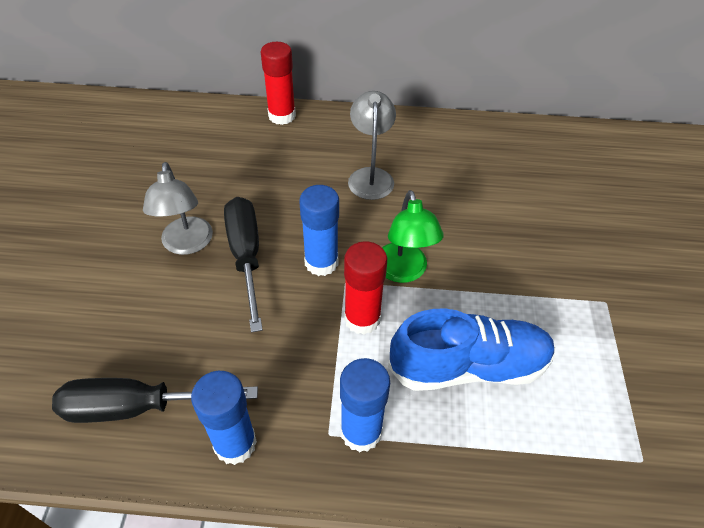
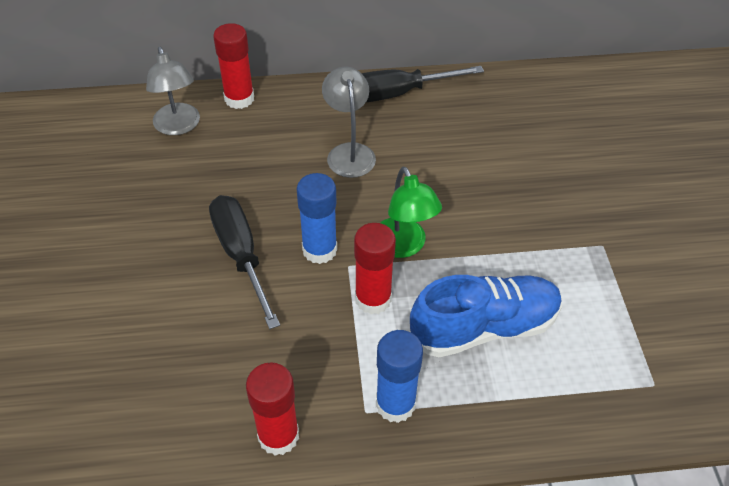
camera: 10 degrees left, 0 degrees up
black screwdriver [52,378,258,423] -> black screwdriver moved to [361,66,484,102]
grey lamp [143,162,213,255] -> grey lamp moved to [146,47,200,135]
blue glue stick [191,371,257,465] -> red glue stick [246,362,299,456]

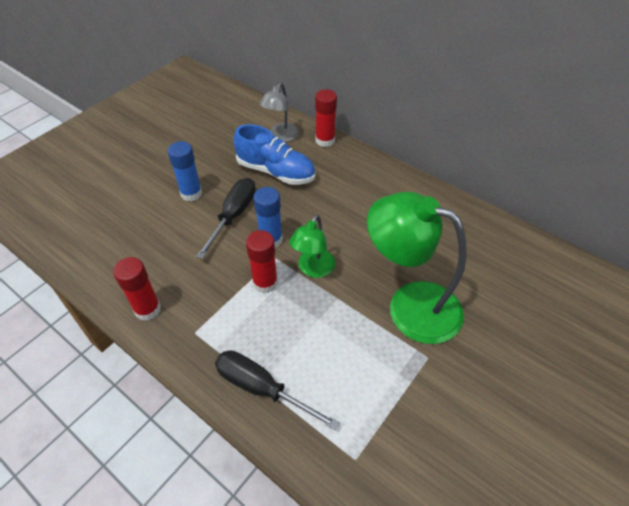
camera: 45 degrees right, 0 degrees up
grey lamp [322,67,376,178] -> none
black screwdriver [361,66,484,102] -> black screwdriver moved to [215,350,340,430]
blue glue stick [376,330,423,423] -> blue glue stick moved to [168,141,202,201]
blue shoe [410,275,562,357] -> blue shoe moved to [233,124,316,185]
none -> green lamp [367,192,466,344]

